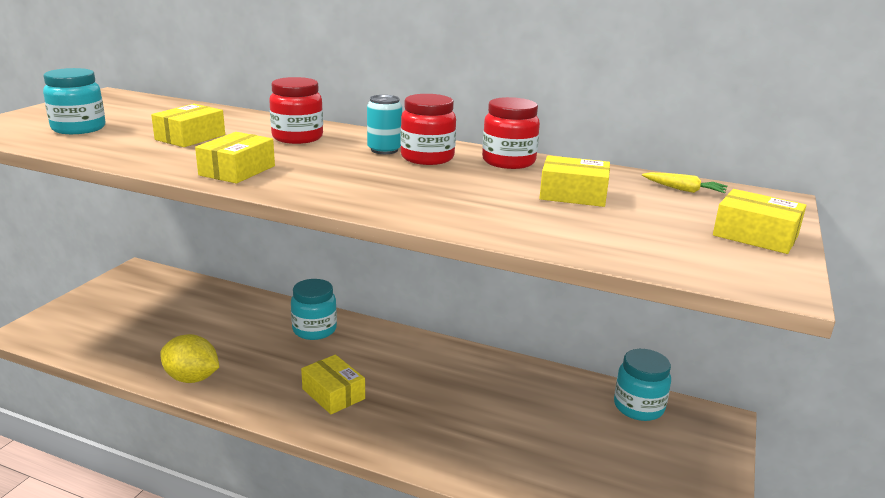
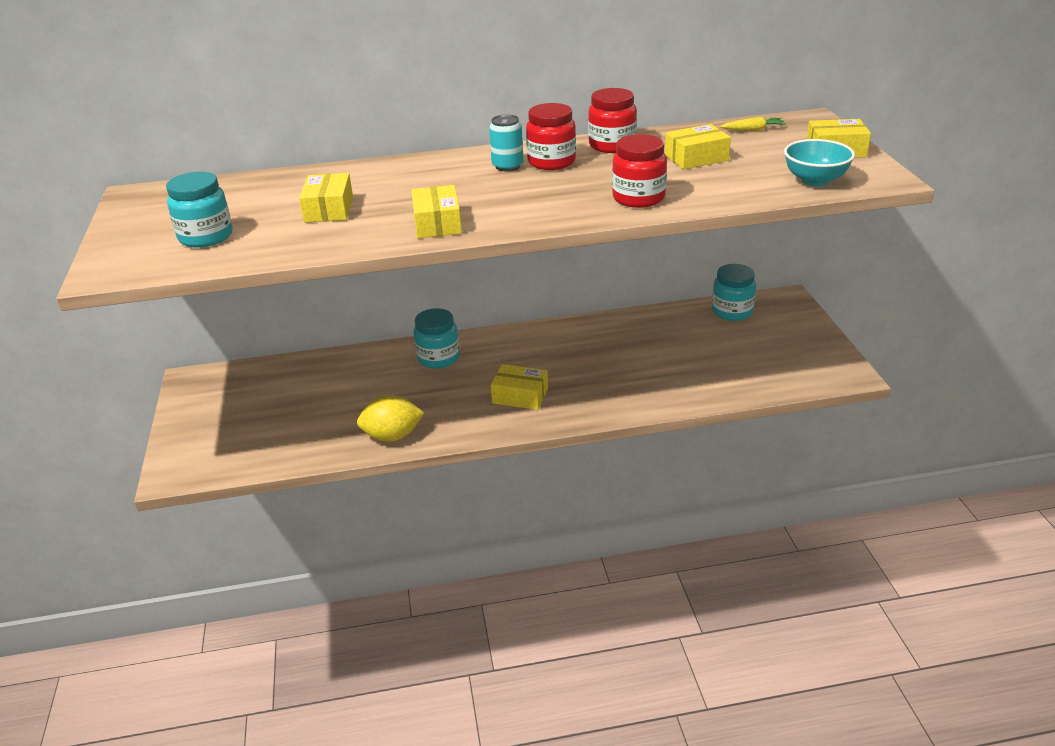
camera: 30 degrees left, 10 degrees up
red jar [269,77,323,144] -> red jar moved to [612,134,667,208]
none -> turquoise bowl [784,139,855,186]

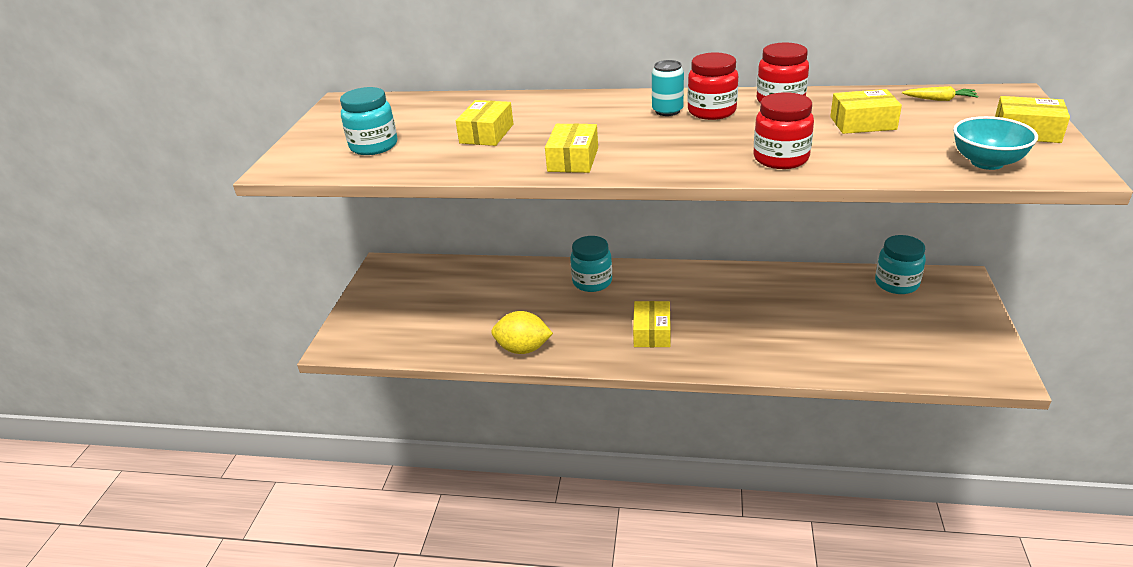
camera: 20 degrees right, 0 degrees up
yellow box [491,364,548,410] -> yellow box turned 60 degrees clockwise [633,301,671,347]

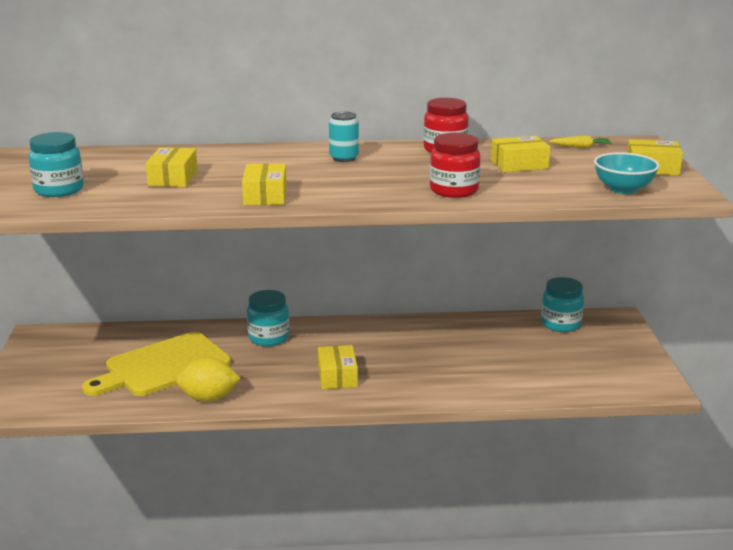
camera: 15 degrees left, 10 degrees down
red jar [687,52,738,120] -> none
none -> yellow cutting board [82,332,231,396]

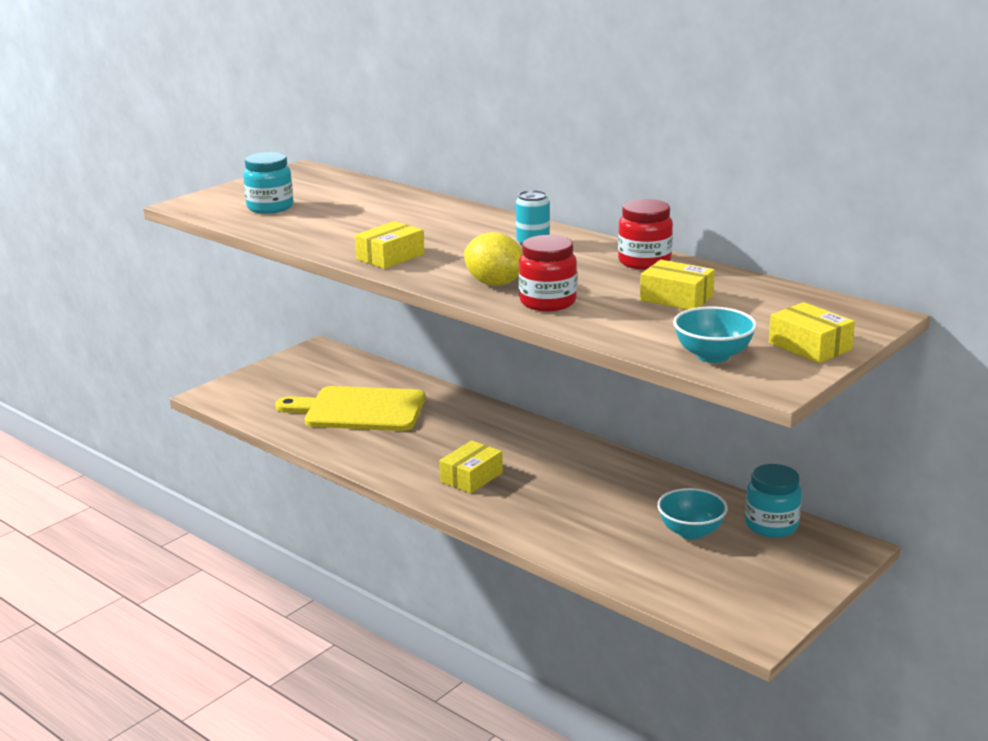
camera: 45 degrees right, 0 degrees up
yellow box [146,147,198,187] -> none
yellow lemon [176,357,241,402] -> yellow lemon moved to [464,232,523,286]
turquoise jar [247,290,290,346] -> none
yellow carrot [549,135,612,148] -> none
none -> turquoise bowl [657,488,728,540]

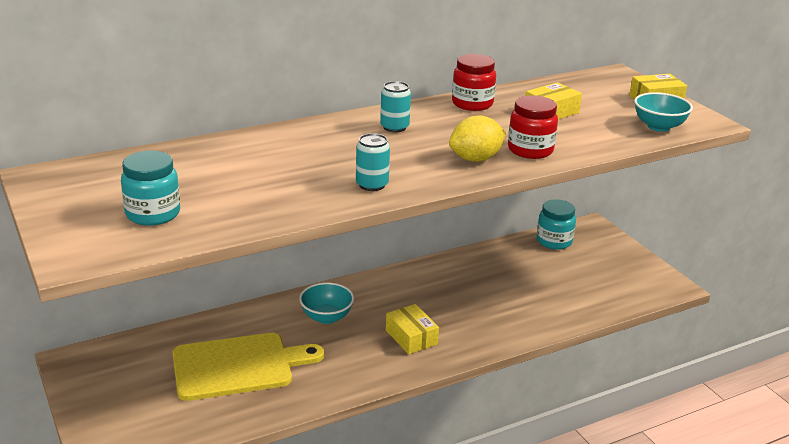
camera: 70 degrees left, 5 degrees up
yellow cutting board [275,386,425,431] -> yellow cutting board turned 135 degrees counterclockwise [172,333,324,401]
yellow box [355,221,424,269] -> turquoise can [356,133,390,191]
turquoise bowl [657,488,728,540] -> turquoise bowl moved to [299,282,354,324]

